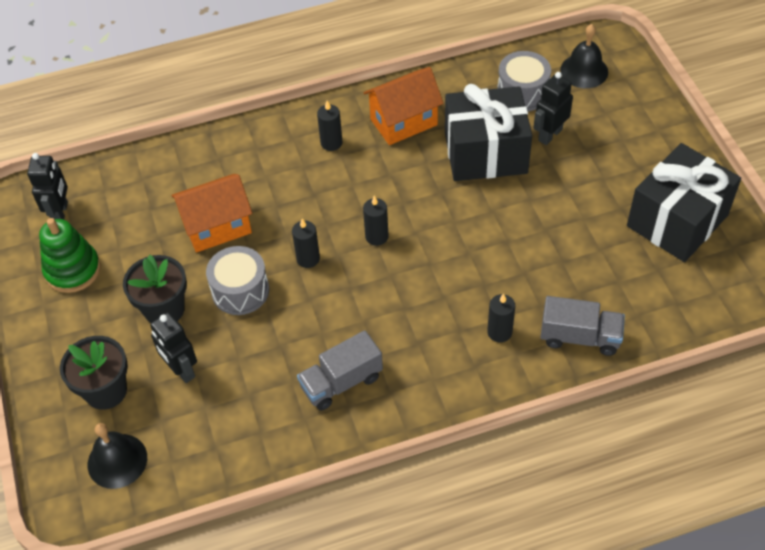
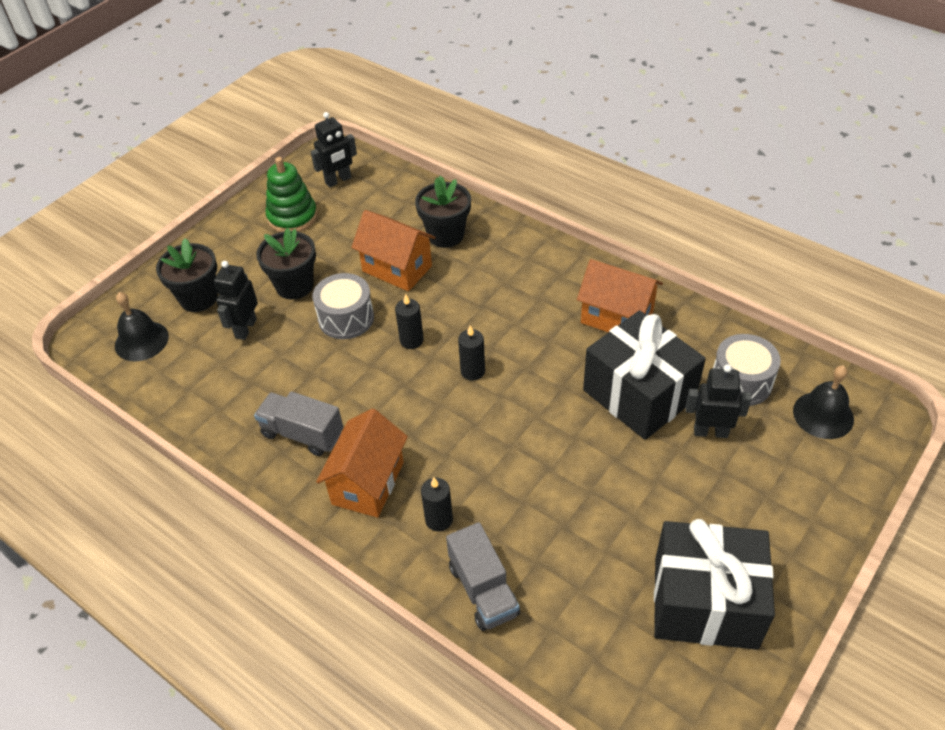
camera: 55 degrees right, 5 degrees down
black candle [317,101,342,151] -> none
none -> orange house [316,408,408,518]
none -> black flower pot [415,176,471,248]

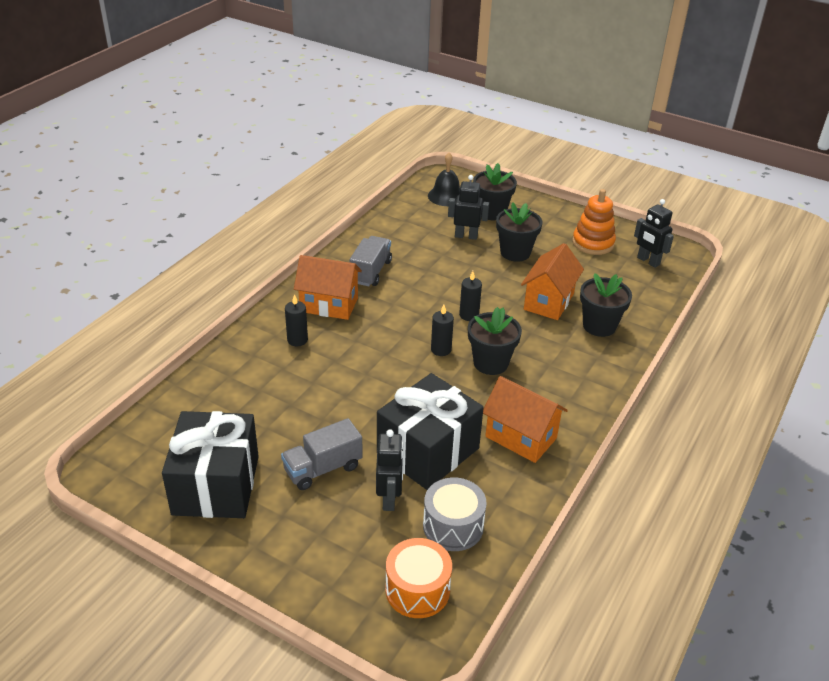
camera: 80 degrees right, 10 degrees down
green stacking toy [266,157,317,232] -> orange stacking toy [572,189,616,255]
grey drum [313,273,374,339] -> none
grey truck [446,522,520,631] -> grey truck moved to [281,418,363,490]
orange house [577,259,663,333] -> orange house turned 75 degrees counterclockwise [483,376,568,463]
black bell [793,366,854,439] -> orange drum [386,538,452,618]
none -> black flower pot [468,307,522,375]

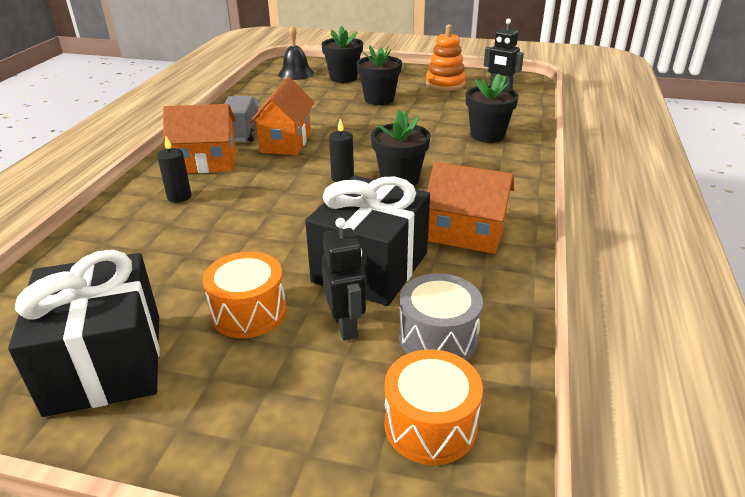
camera: 15 degrees left, 5 degrees down
grey truck [281,418,363,490] -> orange drum [203,252,286,338]
black robot [448,175,489,240] -> none
black candle [459,271,482,321] -> none
orange house [521,243,584,320] -> orange house moved to [249,77,314,155]

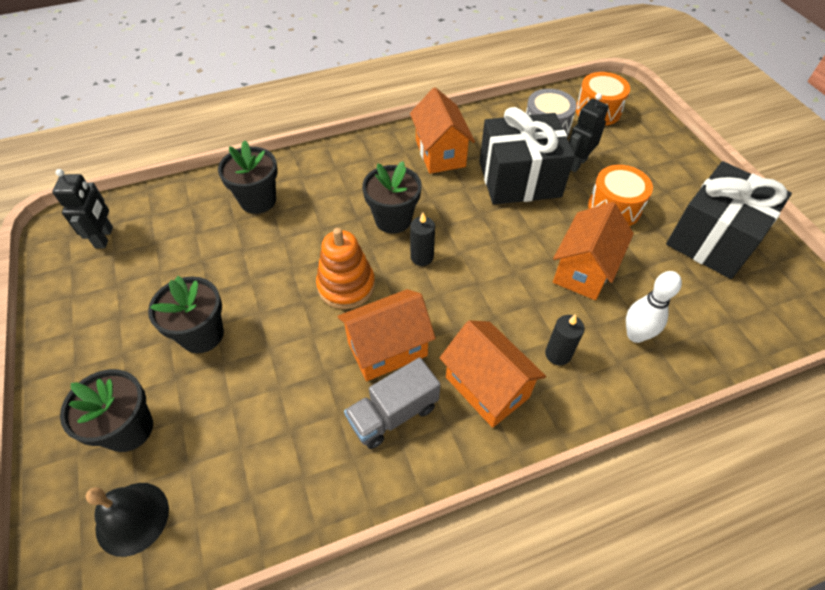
camera: 125 degrees left, 20 degrees up
orange stacking toy [426,24,466,91] -> orange stacking toy moved to [316,228,375,309]
none -> orange house [553,202,634,300]
none -> white bowling pin [626,271,682,343]

